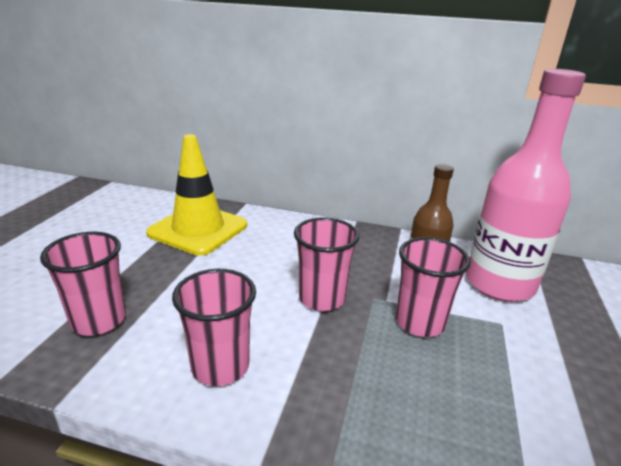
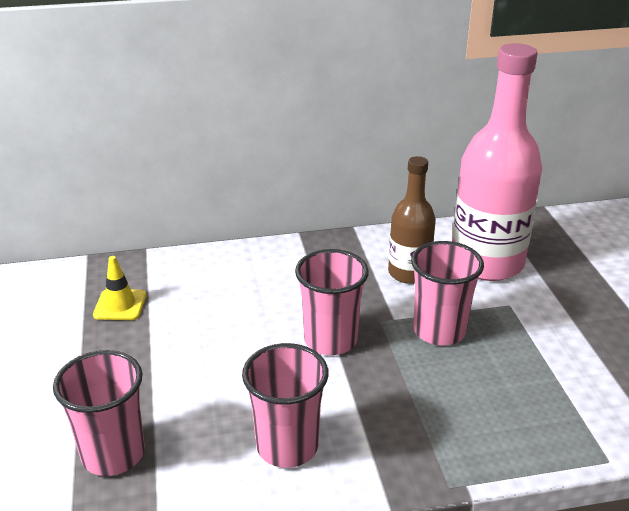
camera: 25 degrees left, 5 degrees up
yellow traffic cone [146,134,247,256] -> yellow traffic cone [93,256,147,320], size x0.45

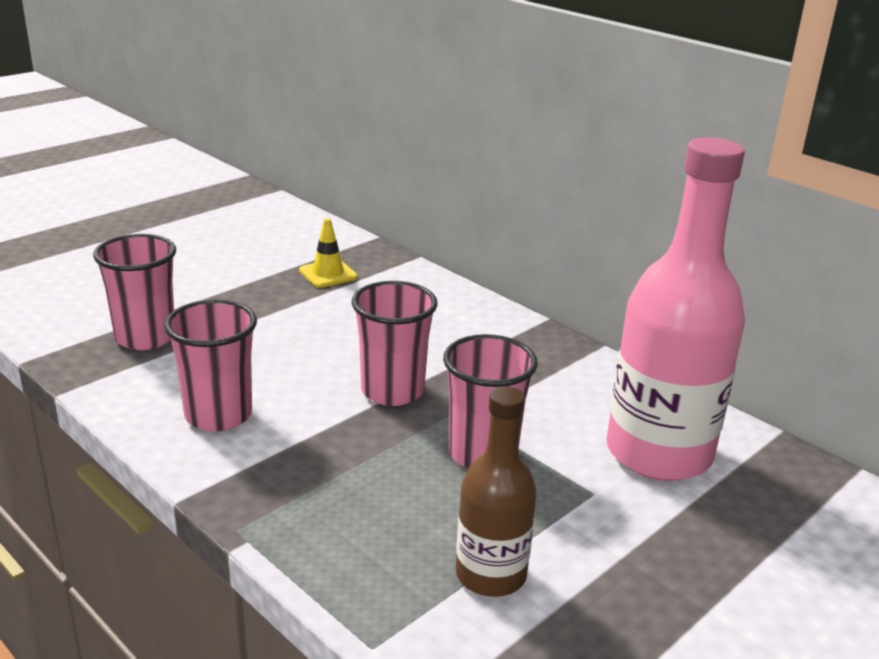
camera: 55 degrees right, 5 degrees down
brown bottle [388,156,436,284] -> brown bottle moved to [456,386,537,597]

